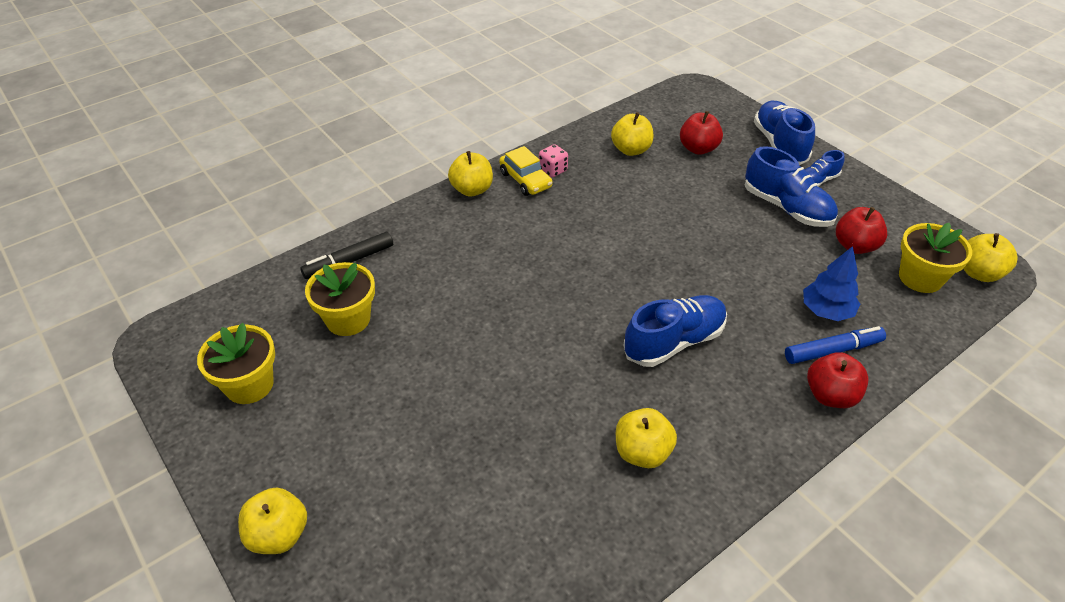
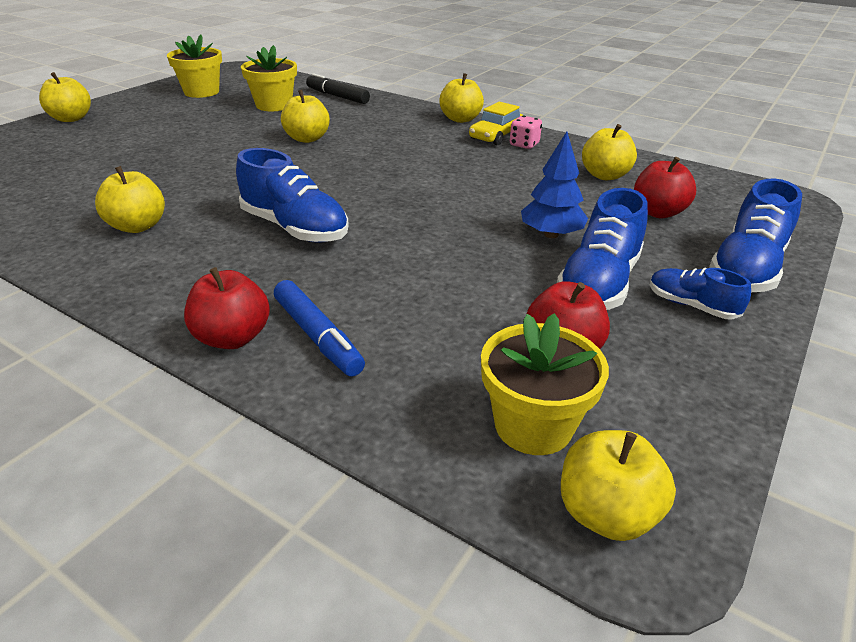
camera: 70 degrees right, 10 degrees down
blue shoe [754,101,815,165] -> blue shoe turned 150 degrees clockwise [709,179,802,292]
blue tree [803,246,860,321] -> blue tree moved to [521,131,588,238]
none -> yellow apple [281,90,330,143]

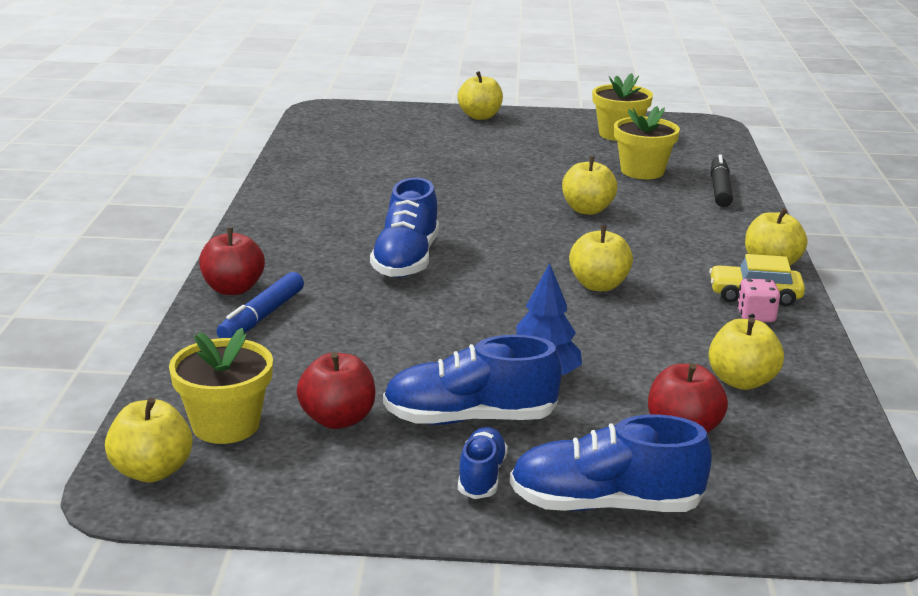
camera: 60 degrees right, 10 degrees down
yellow apple [95,166,165,233] -> yellow apple moved to [569,225,633,291]

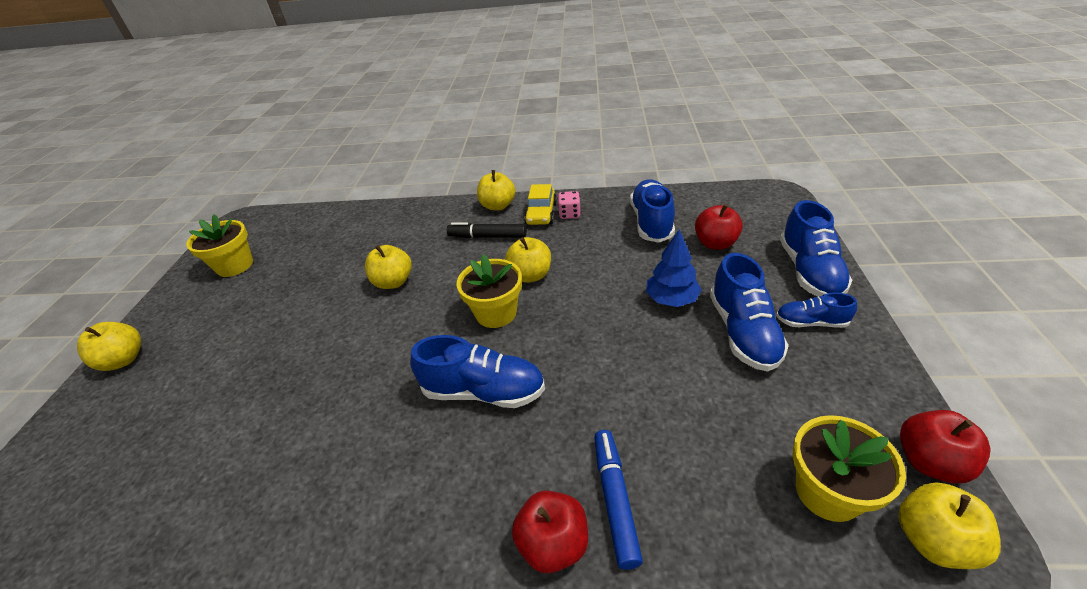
camera: 85 degrees left, 15 degrees up
blue marker [217,272,304,338] -> blue marker turned 120 degrees counterclockwise [594,430,643,570]
red apple [297,352,375,429] -> red apple moved to [900,410,990,483]
yellow flower pot [614,106,680,179] -> yellow flower pot moved to [456,254,522,328]
yellow apple [709,317,784,390] -> blue shoe [630,179,675,243]
black marker [711,154,733,207] -> black marker moved to [447,222,527,238]

